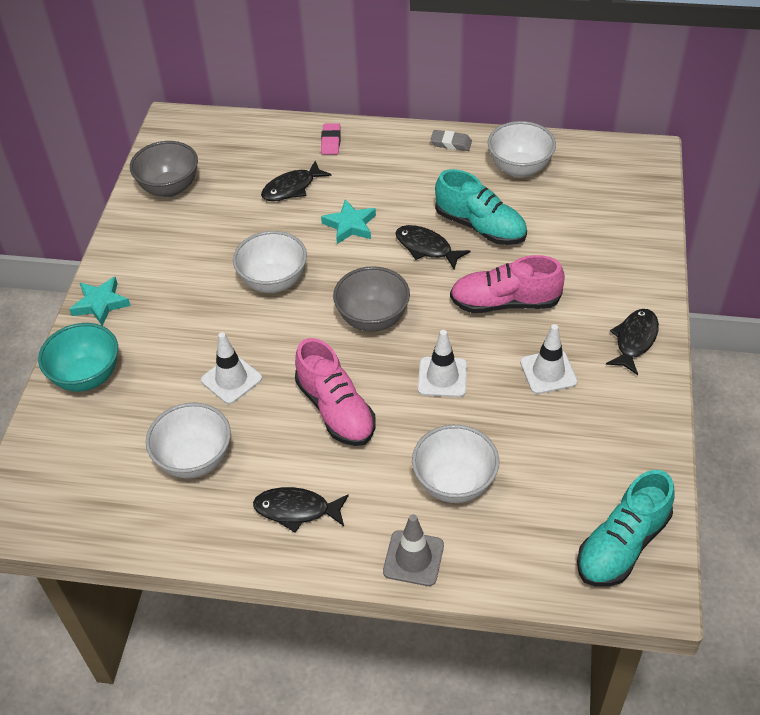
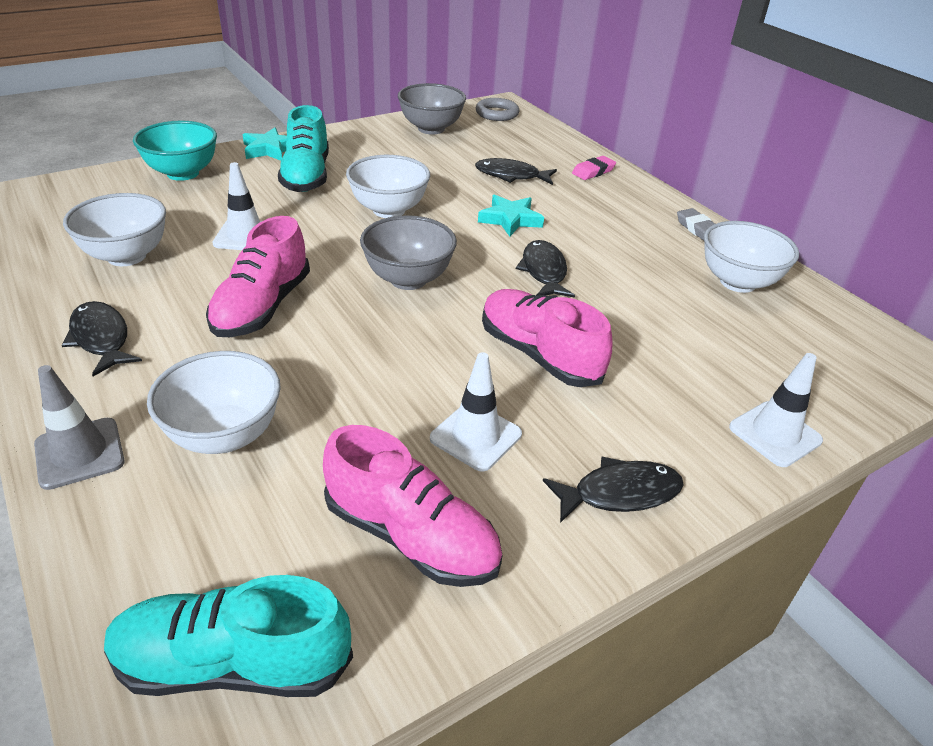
camera: 45 degrees right, 10 degrees down
white traffic cone [418,330,467,397] -> white traffic cone moved to [729,353,823,467]
turquoise shoe [435,169,527,245] -> turquoise shoe moved to [278,105,329,192]
none -> pink shoe [323,425,503,587]
none -> grey ring [476,98,519,121]

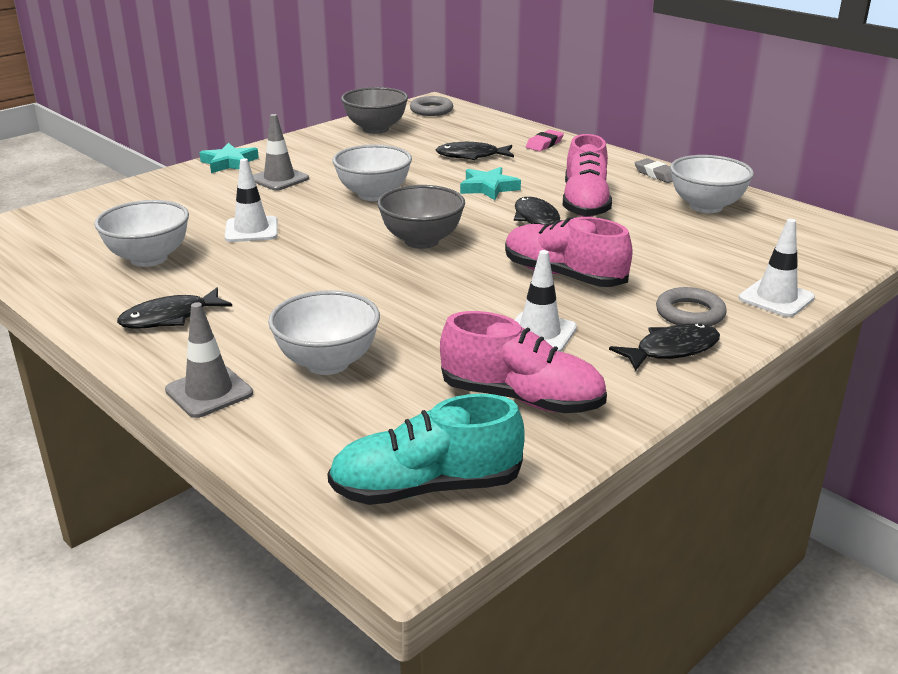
camera: 10 degrees left, 10 degrees down
black fish [62,301,142,376] -> black fish turned 75 degrees counterclockwise [117,288,233,328]
turquoise bowl [133,121,217,181] -> none
pink shoe [206,216,310,337] -> pink shoe moved to [563,134,612,217]
turquoise shoe [278,105,329,192] -> grey traffic cone [253,114,309,191]
none -> grey ring [656,287,727,326]

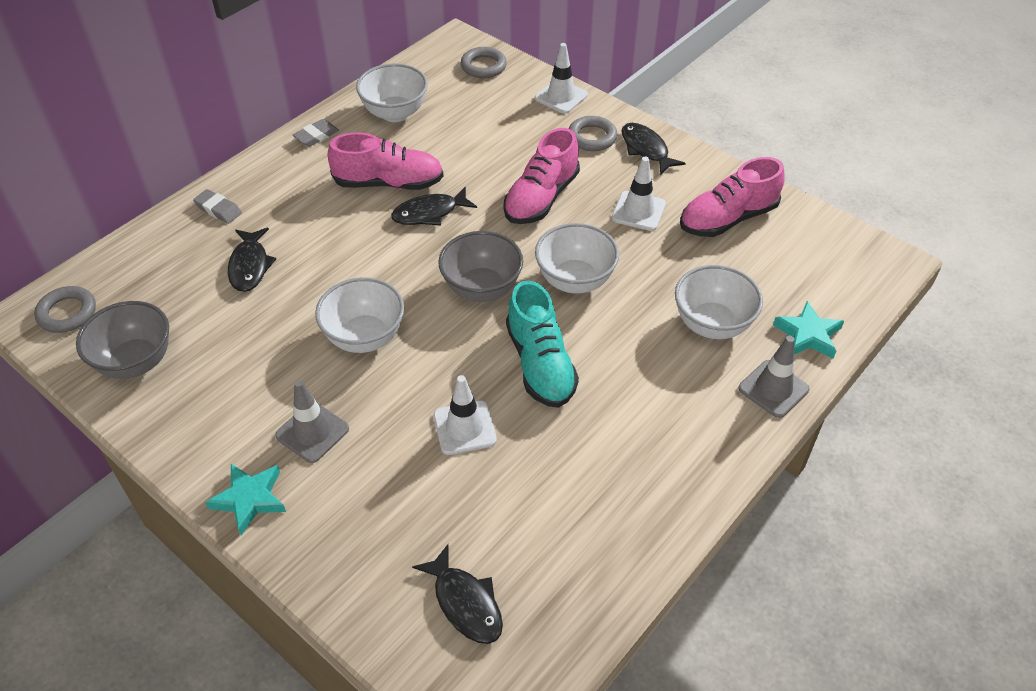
camera: 95 degrees left, 20 degrees up
white bowl [94,200,189,267] -> white bowl moved to [535,223,619,294]
black fish [117,288,233,328] -> black fish moved to [412,544,503,644]
turquoise shoe [327,394,525,505] -> turquoise shoe moved to [506,281,579,408]
pink shoe [440,311,607,413] -> pink shoe turned 135 degrees counterclockwise [680,157,785,237]
turquoise star [460,167,521,200] -> turquoise star moved to [773,301,844,359]
pink eraser [526,130,564,151] -> grey eraser [193,189,242,224]
none -> grey ring [461,47,507,78]

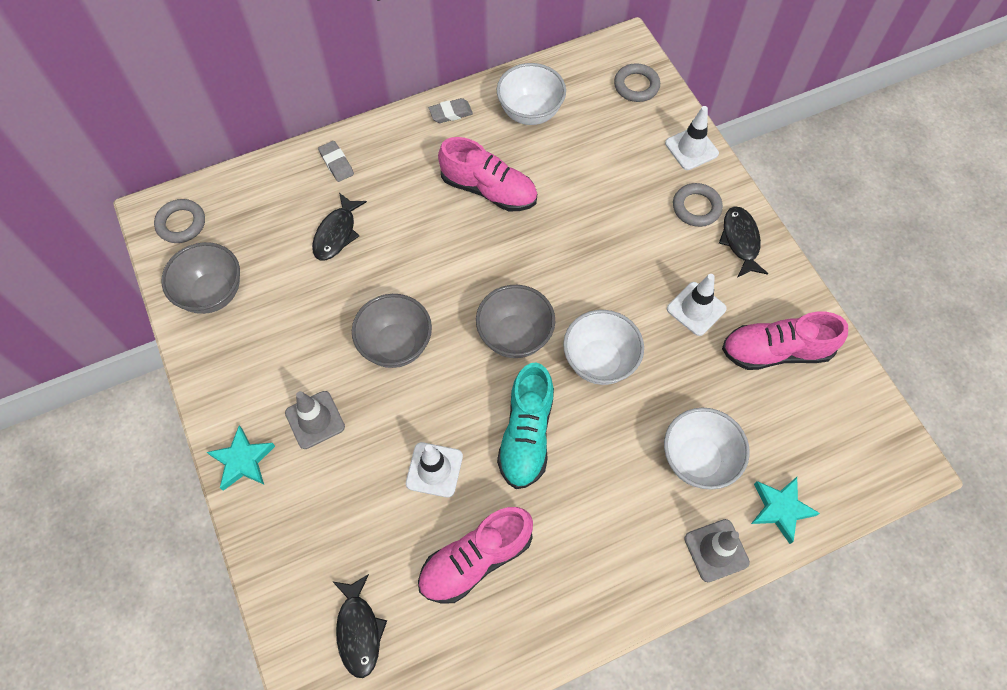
camera: 25 degrees right, 15 degrees up
white bowl [315,277,404,353] -> grey bowl [352,294,432,368]
black fish [391,186,477,226] -> none
pink shoe [503,128,580,224] -> pink shoe moved to [418,507,533,604]

